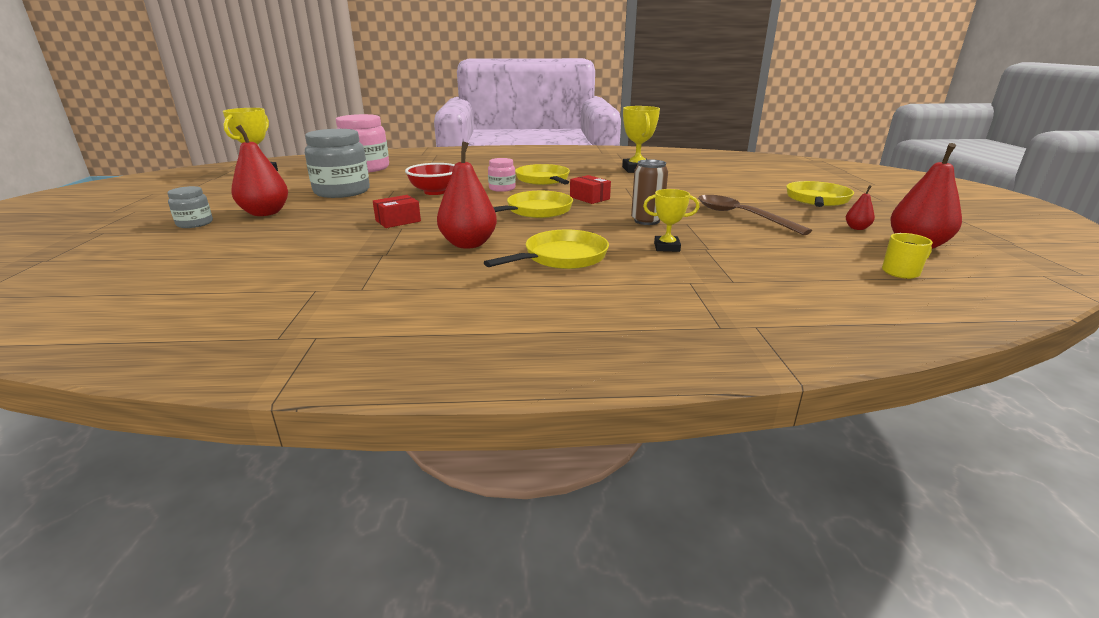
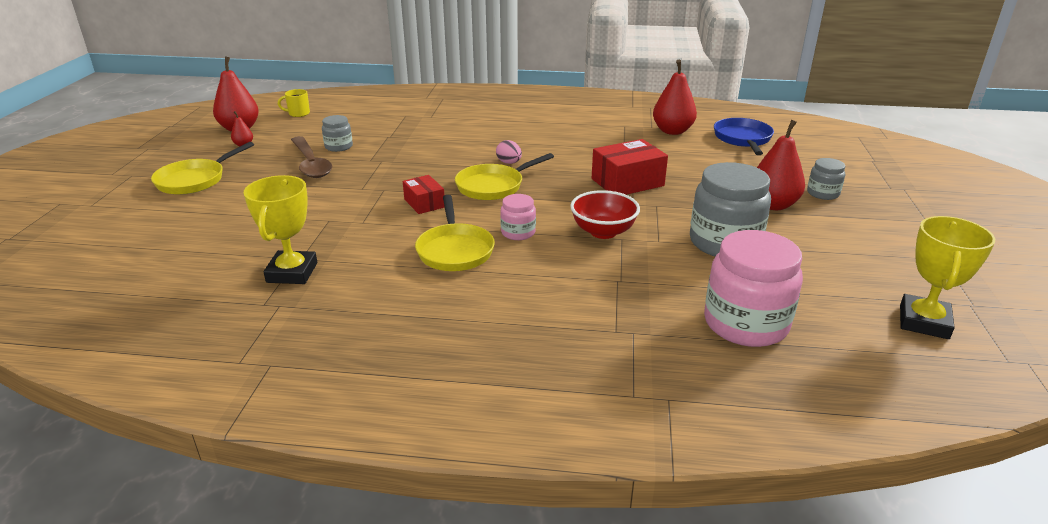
camera: 170 degrees left, 5 degrees up
red box [373,195,421,228] -> red box [592,139,668,195], size x1.67
red pear [437,141,497,249] -> red pear moved to [653,60,697,135]
yellow pan [484,229,609,269] -> none
brown can [631,159,668,225] -> none
yellow trophy [643,189,699,252] -> none
none -> grey jar [322,115,353,152]
none -> pink egg [496,140,522,164]
none -> blue pan [714,118,774,155]

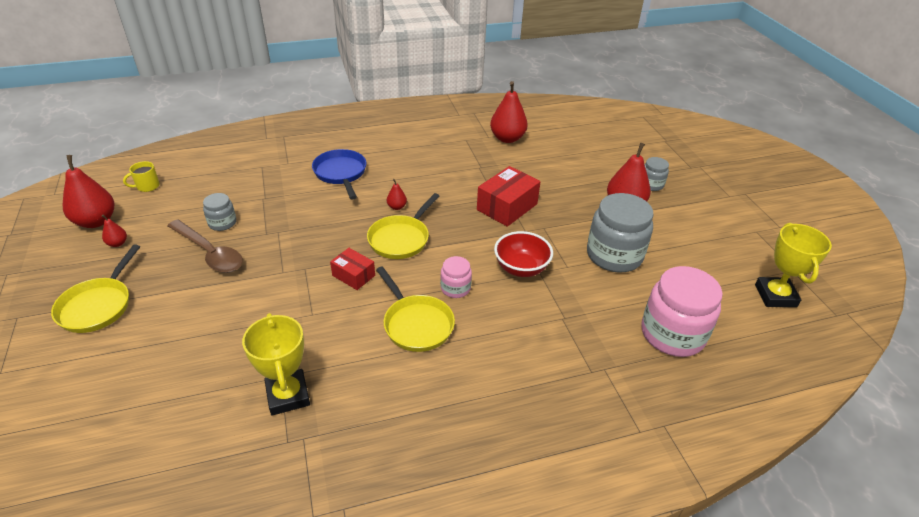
camera: 25 degrees left, 10 degrees up
pink egg [496,140,522,164] -> red pear [387,179,407,210]
blue pan [714,118,774,155] -> blue pan moved to [312,149,366,200]

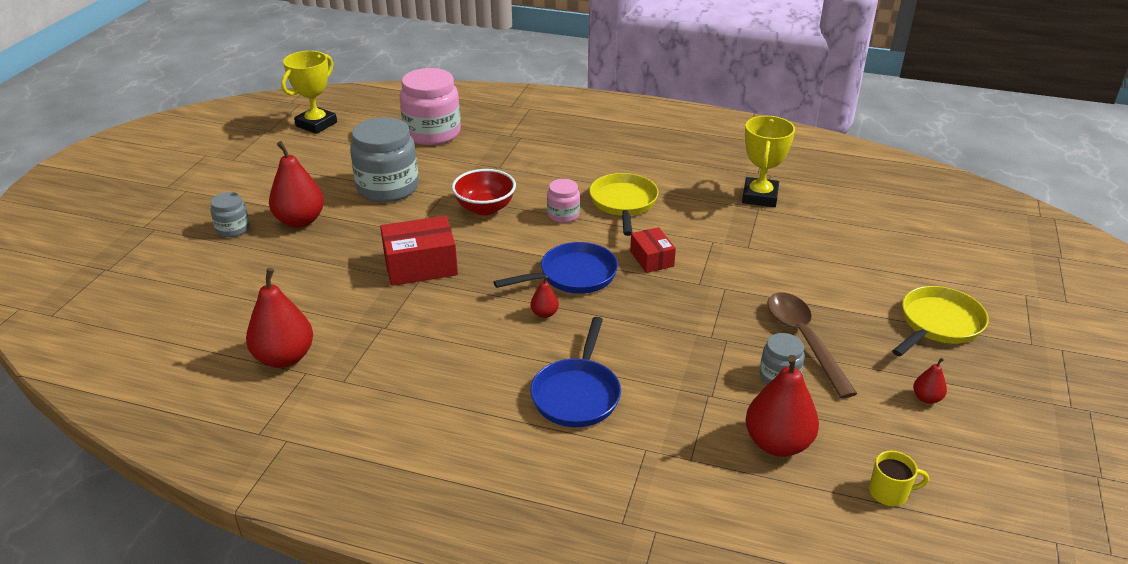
camera: 145 degrees left, 5 degrees down
red pear [63,155,114,228] -> red pear moved to [745,355,819,457]
yellow pan [367,193,439,259] -> blue pan [493,242,618,294]

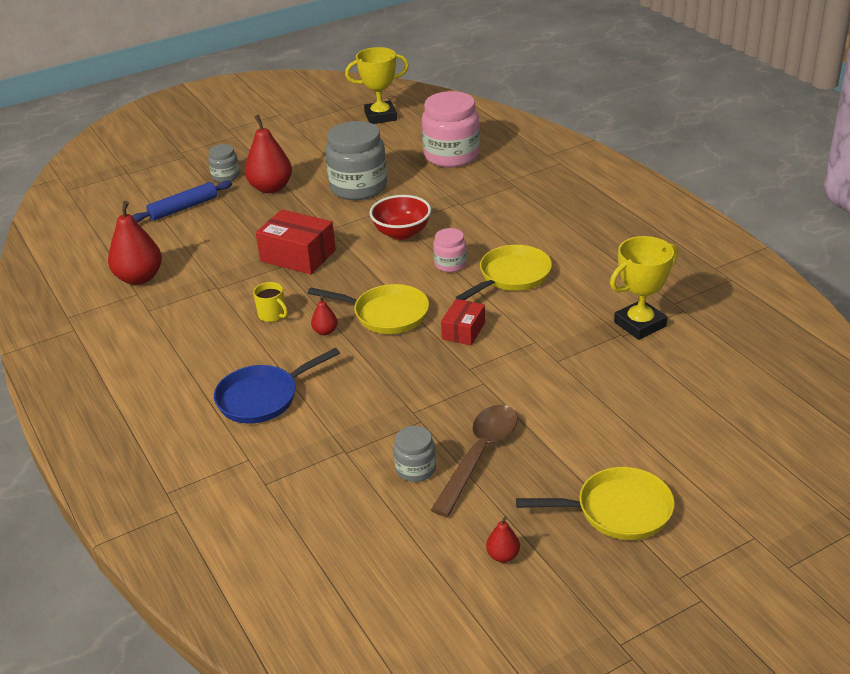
camera: 45 degrees right, 0 degrees up
blue pan [493,242,618,294] -> yellow pan [308,284,429,334]
red pear [745,355,819,457] -> none
yellow mug [869,451,929,506] -> yellow mug moved to [253,282,288,322]
none -> blue rolling pin [132,181,232,222]

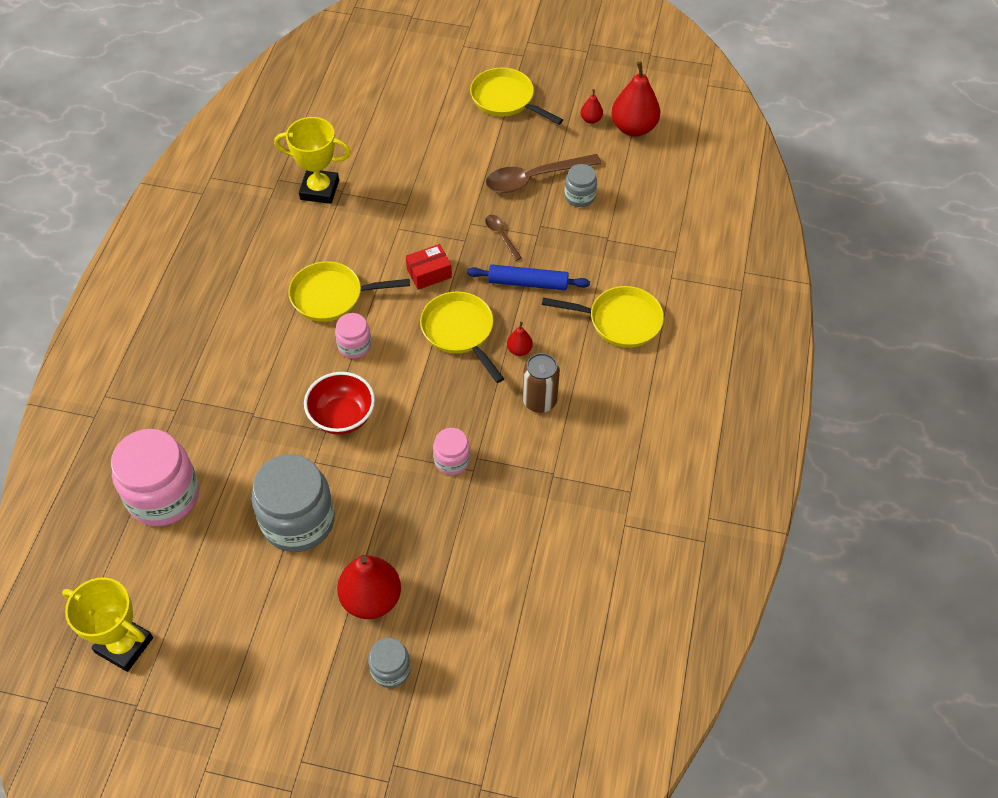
camera: 140 degrees left, 20 degrees up
red pear [108,201,162,285] -> red pear moved to [611,61,660,137]
blue rolling pin [132,181,232,222] -> blue rolling pin moved to [467,265,590,290]
blue pan [214,348,340,424] -> yellow pan [542,286,664,348]
yellow mug [253,282,288,322] -> brown can [522,353,560,413]
red box [256,209,336,274] -> pink jar [433,428,470,475]
none -> brown spoon [485,215,522,261]

